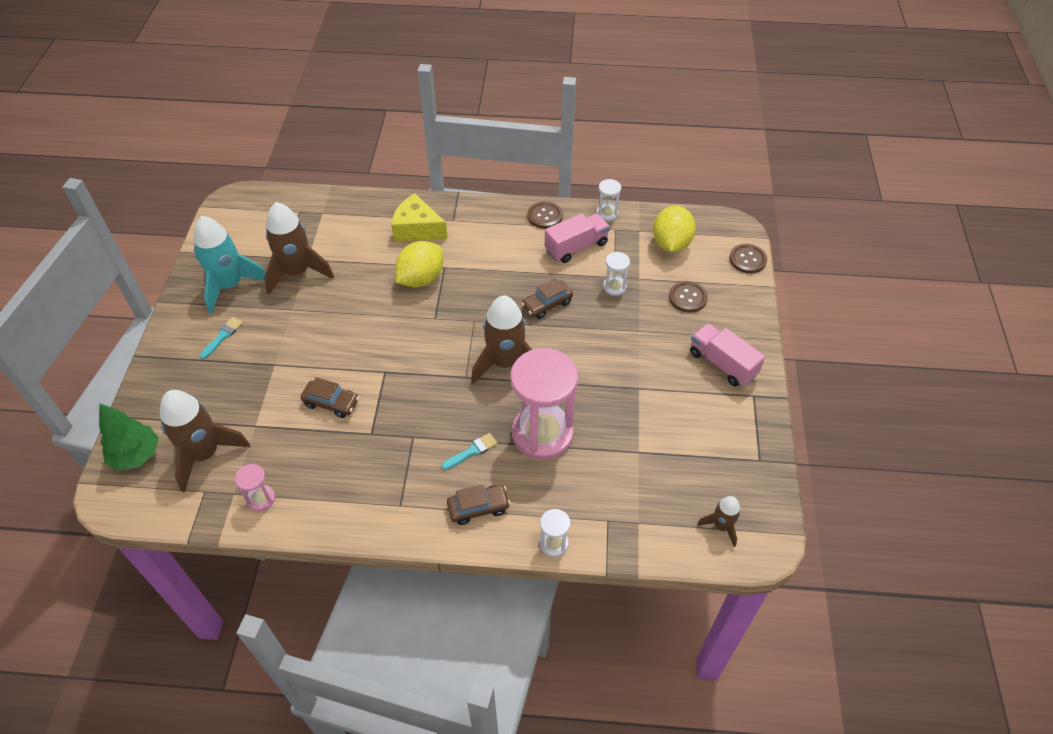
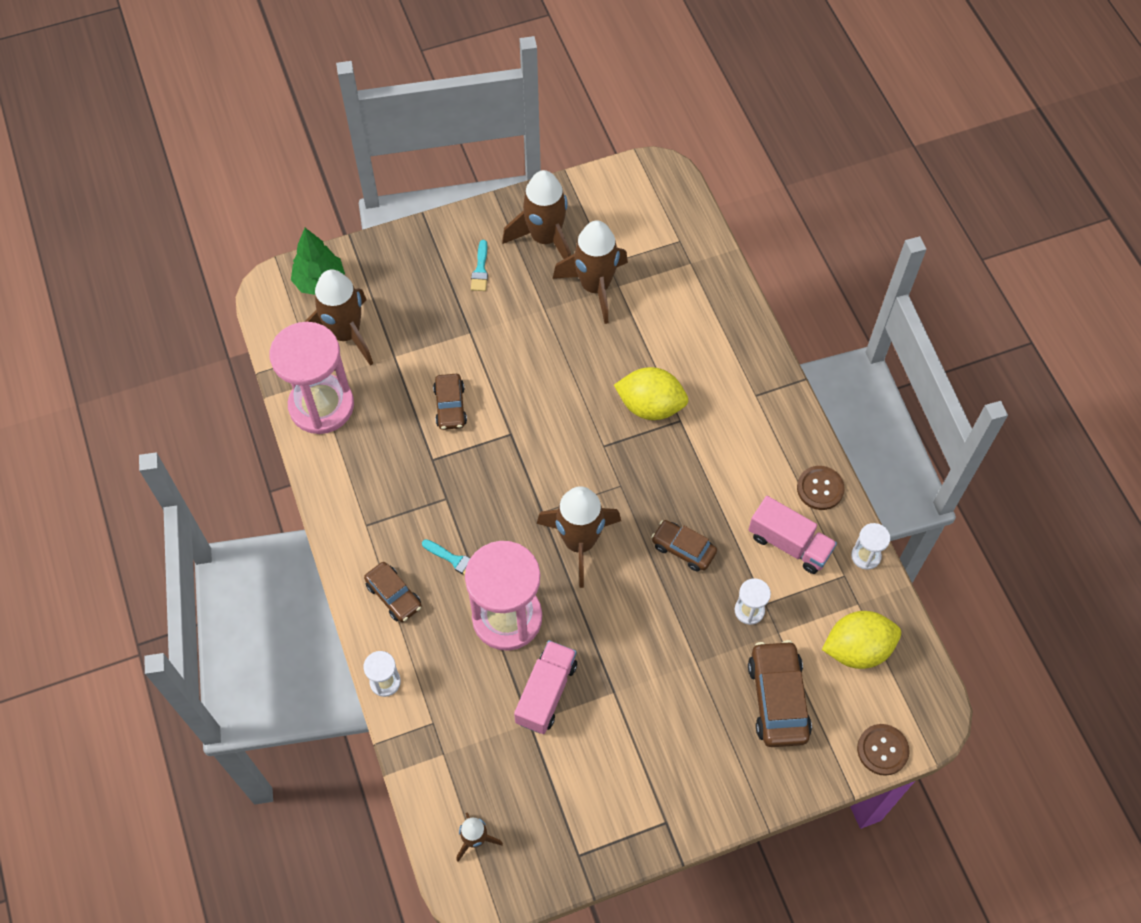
camera: 65 degrees right, 10 degrees up
turquoise rocket [193,216,266,314] -> brown rocket [502,170,571,259]
turquoise brush [200,317,243,359] -> turquoise brush turned 90 degrees clockwise [471,240,488,291]
pink hourglass [235,464,275,511] -> pink hourglass [269,322,354,434], size x2.31
yellow cheese [391,193,448,241] -> none
brown button [669,281,708,312] -> brown car [748,640,812,747]
pink truck [690,323,765,386] -> pink truck moved to [514,640,577,734]

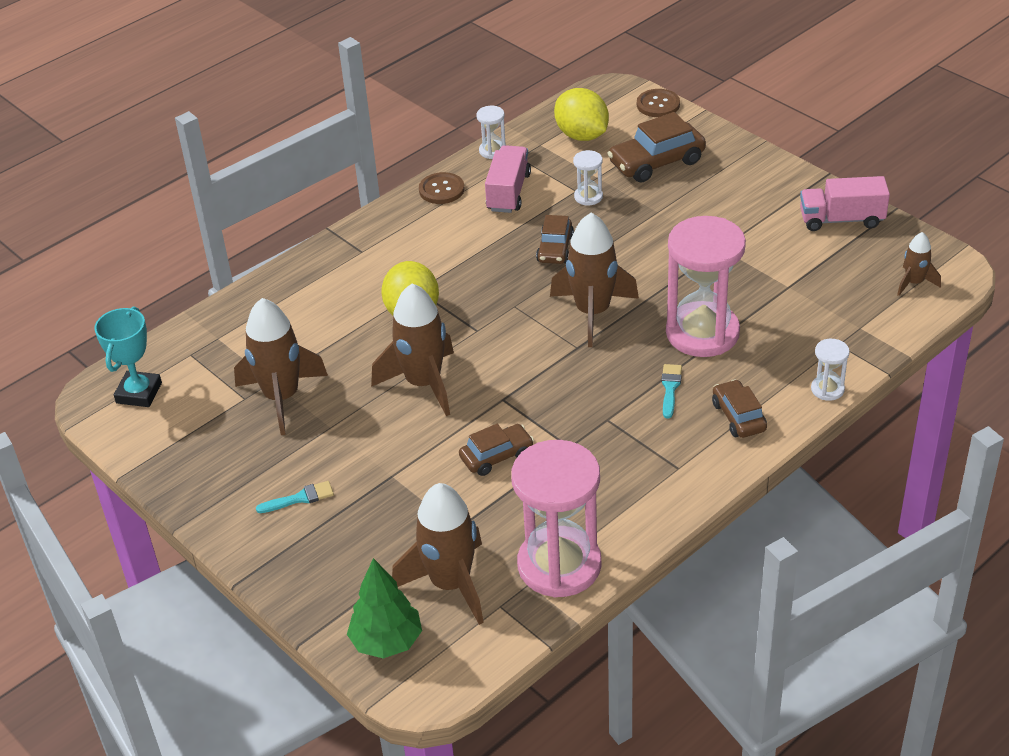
camera: 110 degrees left, 20 degrees down
brown car [364,562,422,622] -> brown car turned 45 degrees counterclockwise [712,379,767,438]
brown rocket [502,170,571,259] -> brown rocket moved to [371,283,454,416]
pink truck [514,640,577,734] -> pink truck moved to [800,176,890,231]
none -> turquoise trophy [94,307,162,407]

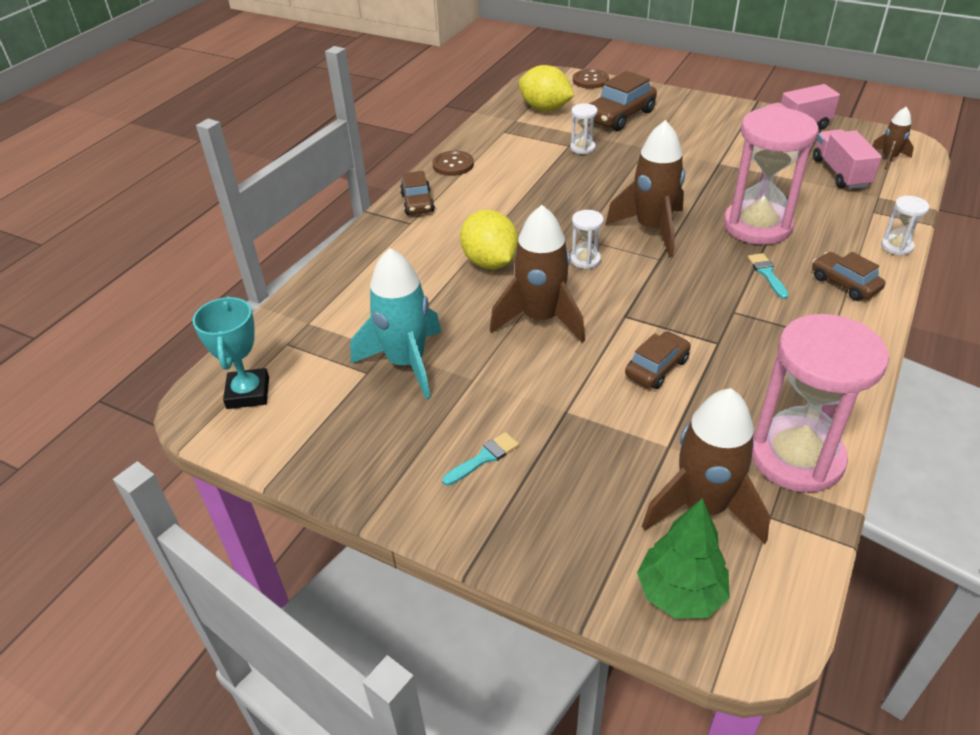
camera: 20 degrees left, 0 degrees up
brown rocket [234,298,328,435] -> turquoise rocket [350,248,442,399]
white hourglass [476,106,506,159] -> white hourglass moved to [571,210,604,269]
pink truck [485,145,531,213] -> pink truck moved to [813,129,882,189]
brown car [536,215,574,264] -> brown car moved to [400,171,435,215]

